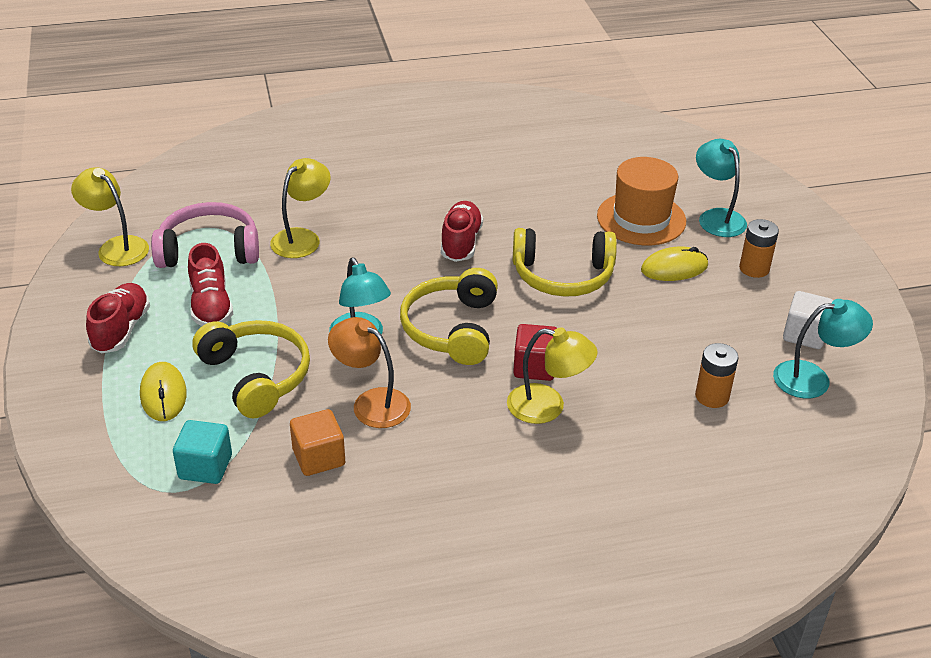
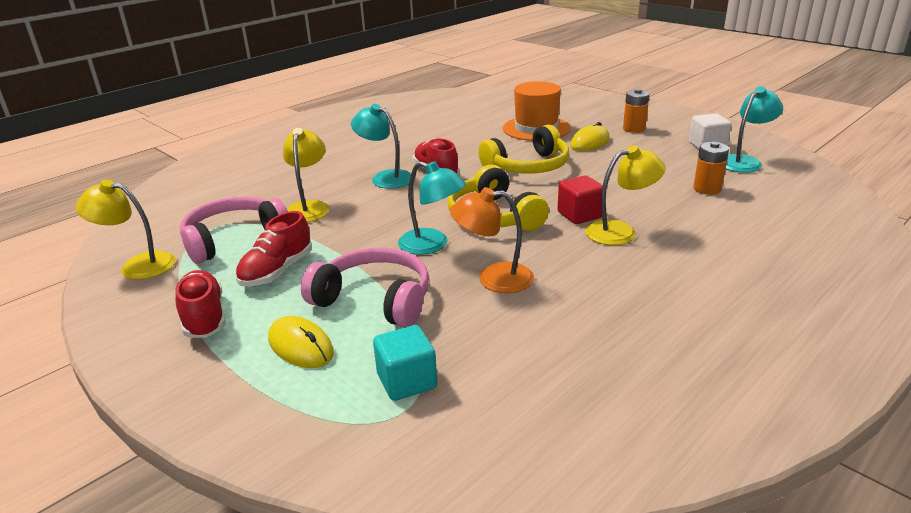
camera: 30 degrees left, 10 degrees down
red shoe [188,243,233,326] -> red shoe turned 75 degrees clockwise [236,211,312,287]
yellow headphones [192,320,310,418] -> pink headphones [301,248,429,327]
orange cube [290,409,345,476] -> none
turquoise lamp [696,139,747,237] -> turquoise lamp moved to [351,104,411,189]

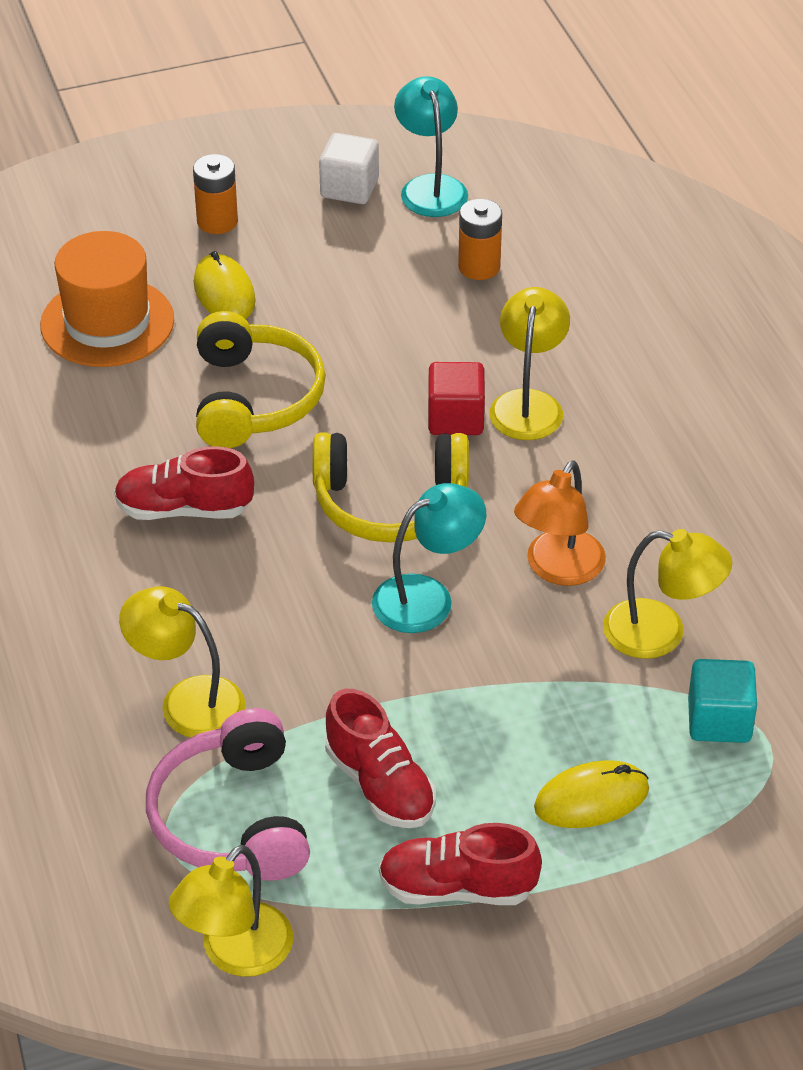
camera: 65 degrees left, 15 degrees up
pink headphones [301,248,429,327] -> none
turquoise lamp [351,104,411,189] -> none
none -> yellow lamp [603,529,733,659]

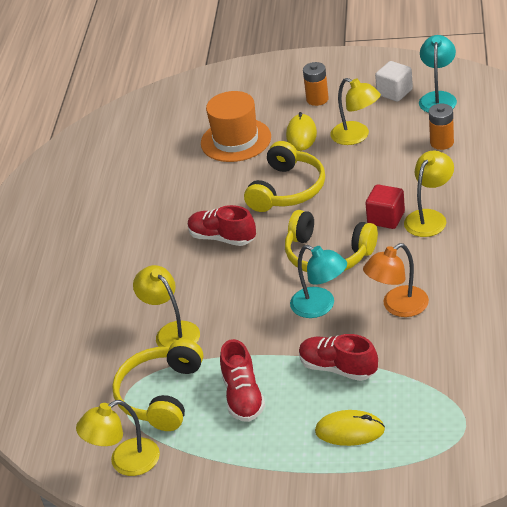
camera: 30 degrees right, 5 degrees down
pink headphones [146,708,310,881] -> yellow headphones [112,339,203,431]
turquoise lamp [372,483,487,633] -> turquoise lamp turned 45 degrees clockwise [290,245,347,318]
red shoe [379,823,542,905] -> red shoe moved to [299,334,378,381]
yellow lamp [603,529,733,659] -> yellow lamp moved to [331,78,381,145]
turquoise cube [688,659,757,743] -> none

